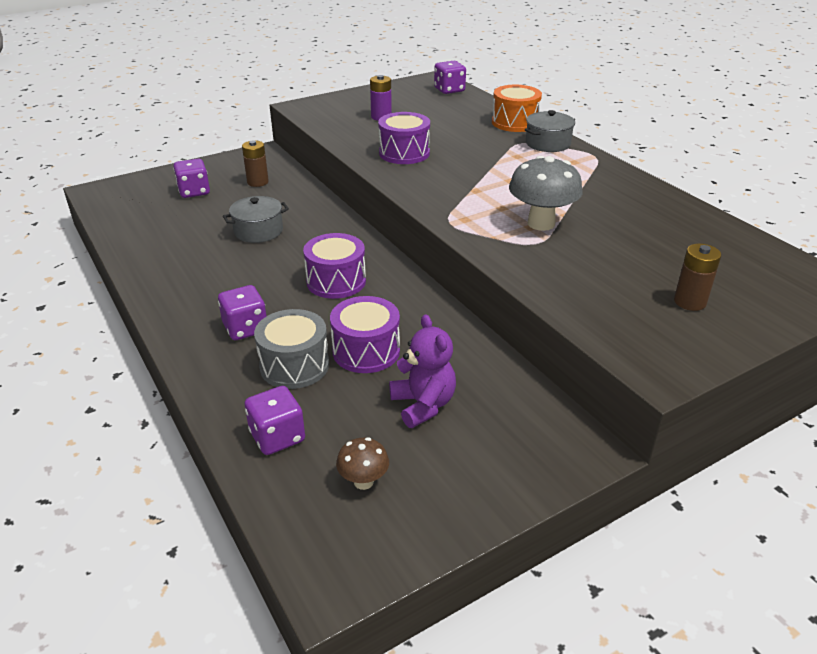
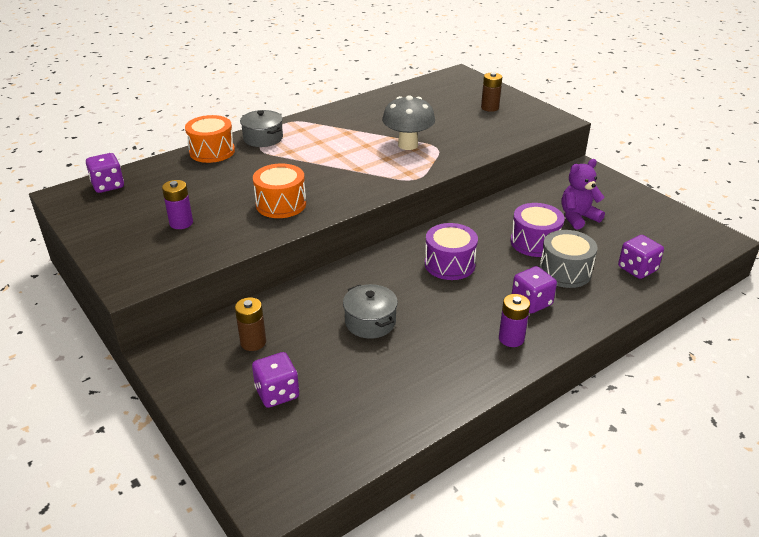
camera: 95 degrees left, 0 degrees up
brown mushroom [336,437,389,490] -> none
purple drum [378,112,430,164] -> orange drum [253,163,306,218]
none -> purple battery [499,294,530,347]

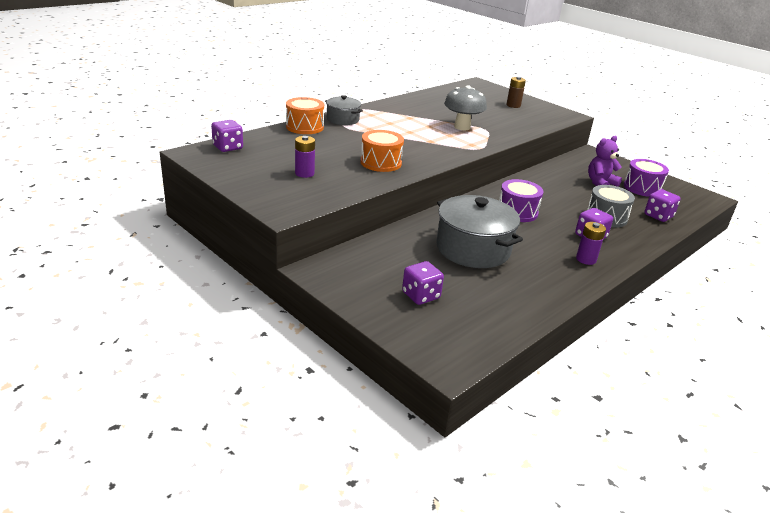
camera: 10 degrees left, 5 degrees down
brown battery [235,297,266,351] -> none
grey pot [343,284,398,339] -> grey pot [436,195,523,268], size x1.81
purple drum [510,203,564,257] -> purple drum moved to [624,159,669,197]

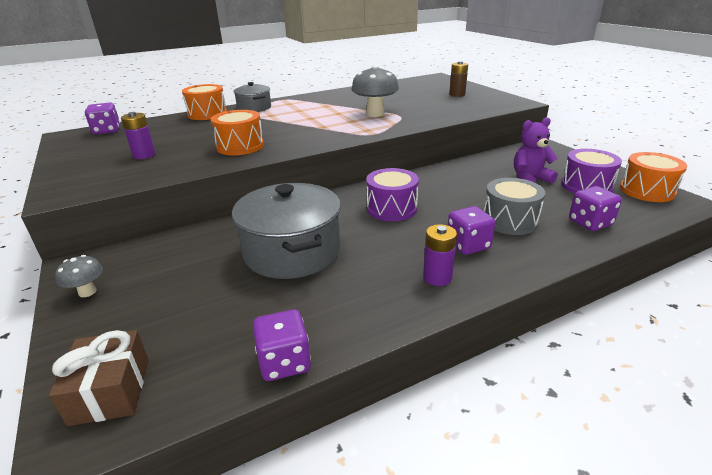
camera: 20 degrees right, 0 degrees up
purple dice [402,261,444,305] -> purple dice moved to [253,309,311,381]
none -> brown gift [49,330,149,426]
none -> grey mushroom [55,255,103,297]
none -> orange drum [620,152,687,202]

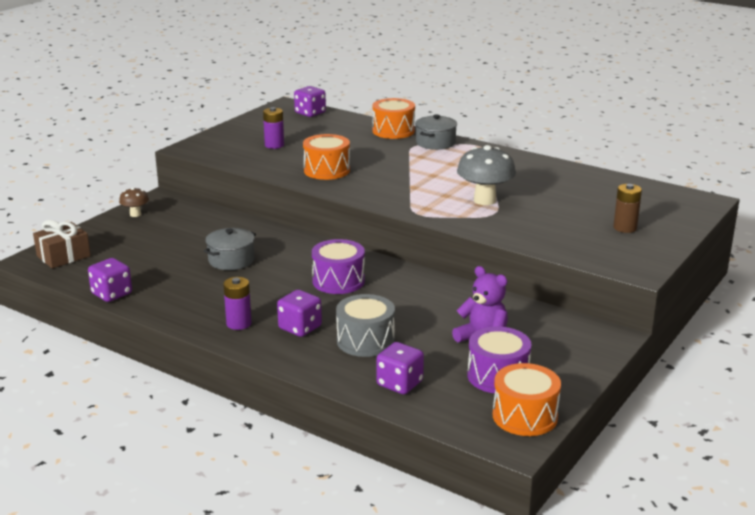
camera: 60 degrees right, 5 degrees down
grey mushroom [55,255,103,297] -> brown mushroom [119,187,149,217]
grey pot [232,183,341,279] -> grey pot [204,228,256,270], size x0.55

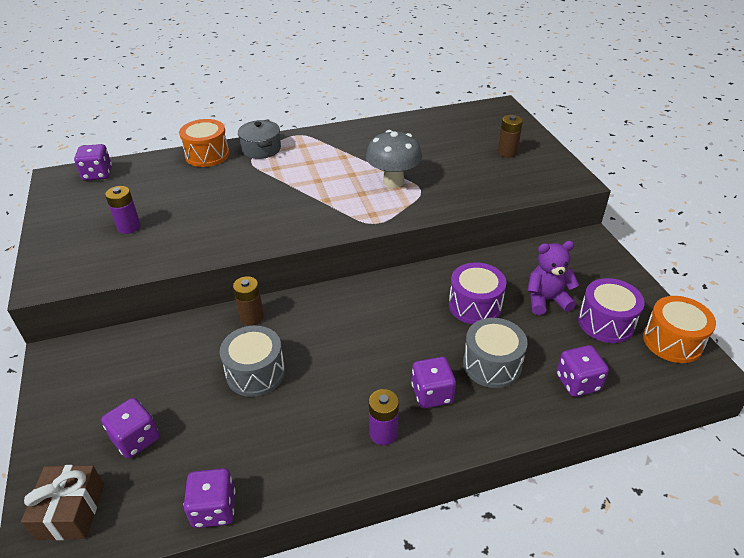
camera: 50 degrees left, 15 degrees up
brown mushroom [119,187,149,217] -> none
grey pot [204,228,256,270] -> grey drum [220,325,285,397]
orange drum [303,134,350,180] -> none
purple drum [312,239,365,294] -> purple drum moved to [449,262,506,324]
none -> purple dice [101,398,159,459]
none -> brown battery [233,276,264,326]

